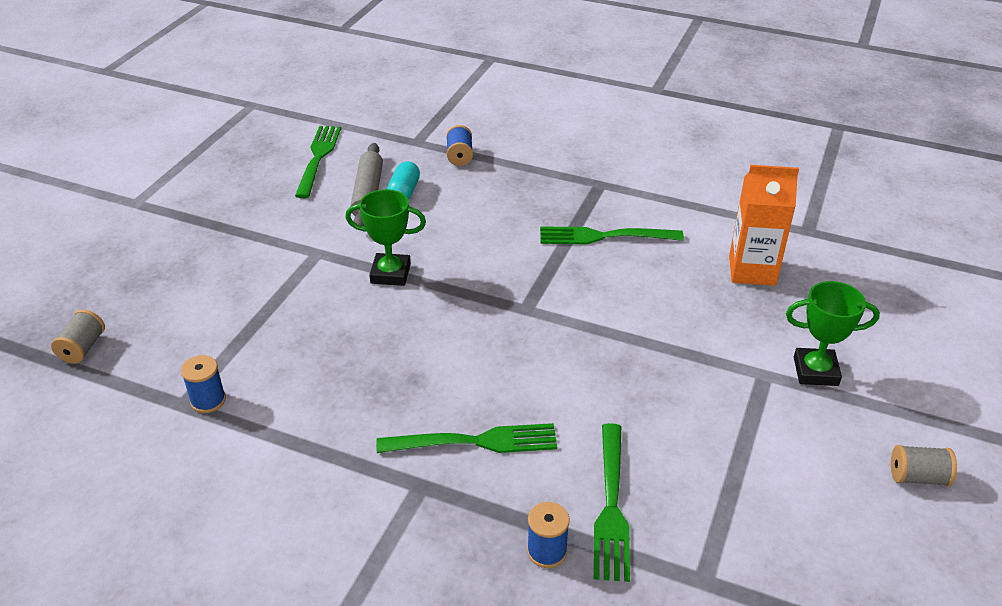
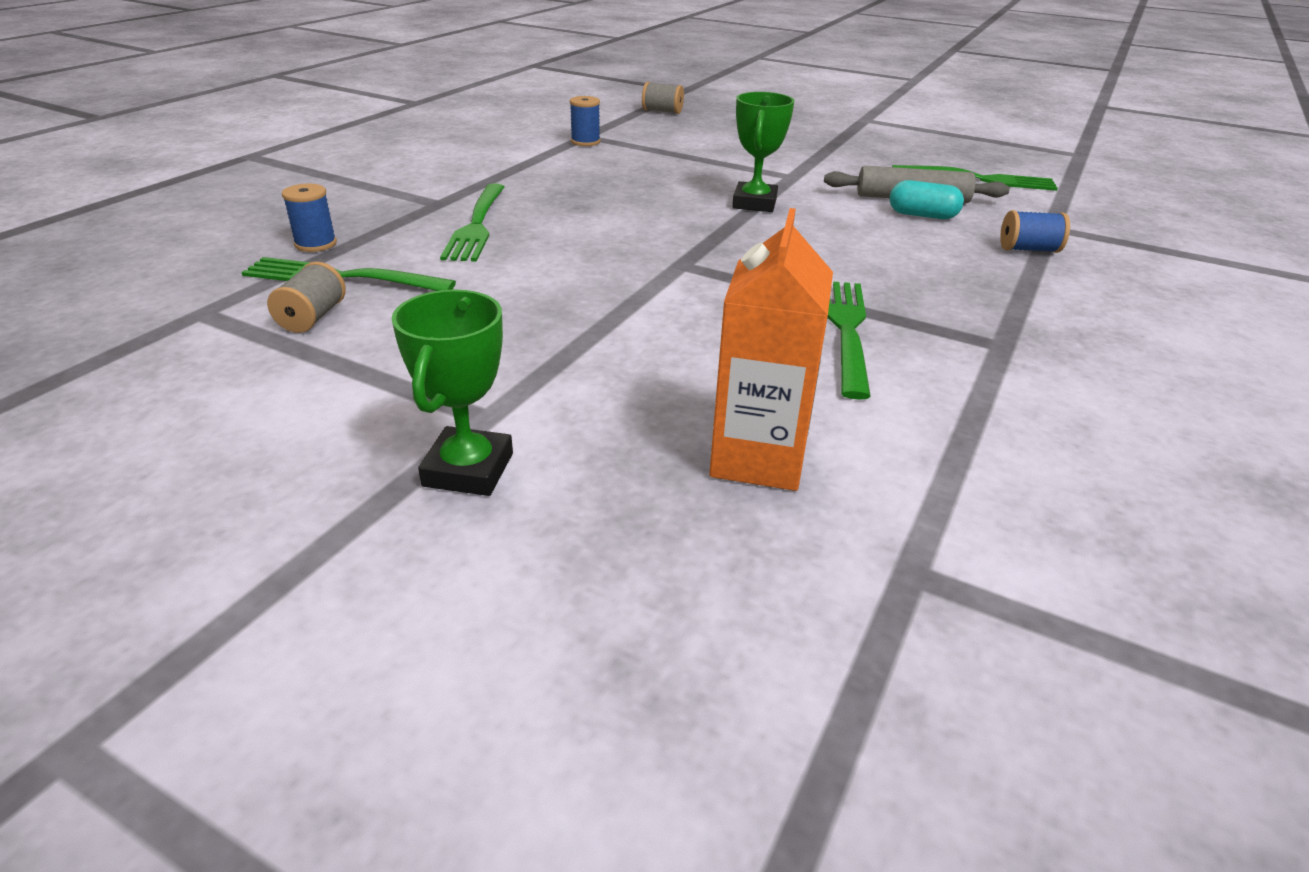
camera: 95 degrees right, 5 degrees down
grey spool [891,445,957,486] -> grey spool moved to [267,261,346,333]

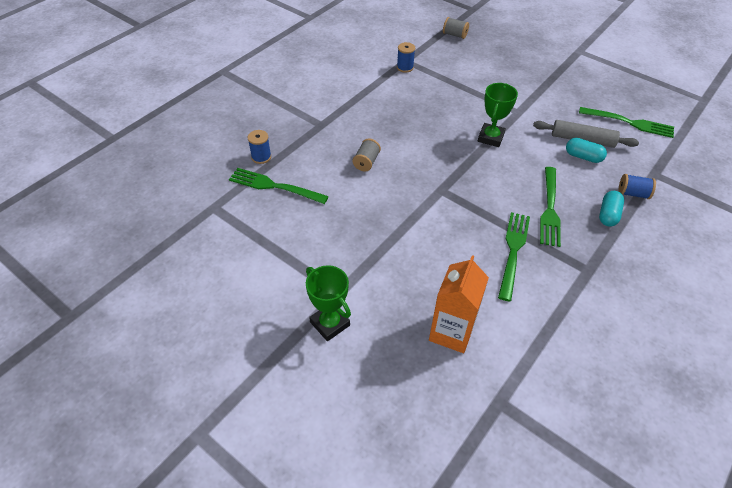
camera: 10 degrees right, 15 degrees up
grey spool [267,261,346,333] -> grey spool moved to [353,139,381,172]
green trophy [392,290,513,496] -> green trophy turned 60 degrees counterclockwise [306,265,351,341]
green fork [440,183,504,261] -> green fork moved to [540,167,561,247]
none -> turquoise capsule [599,191,624,226]

